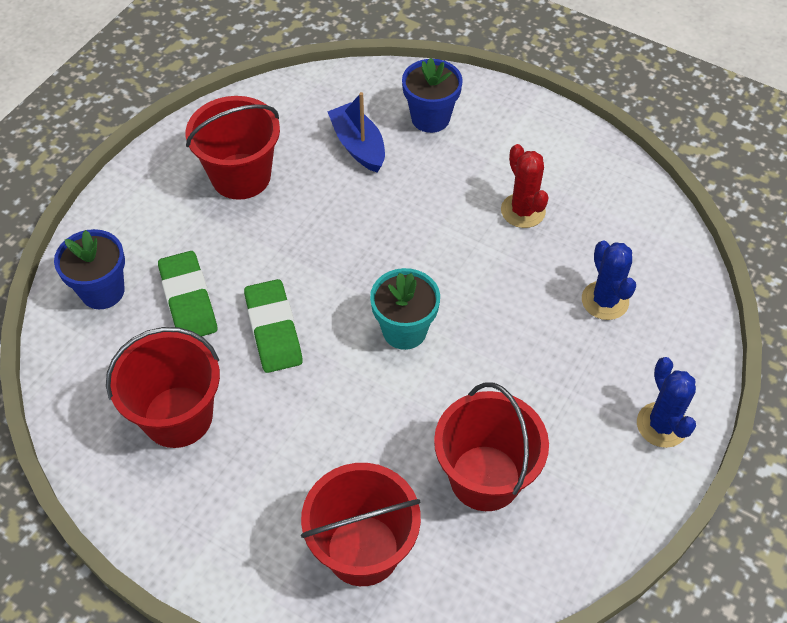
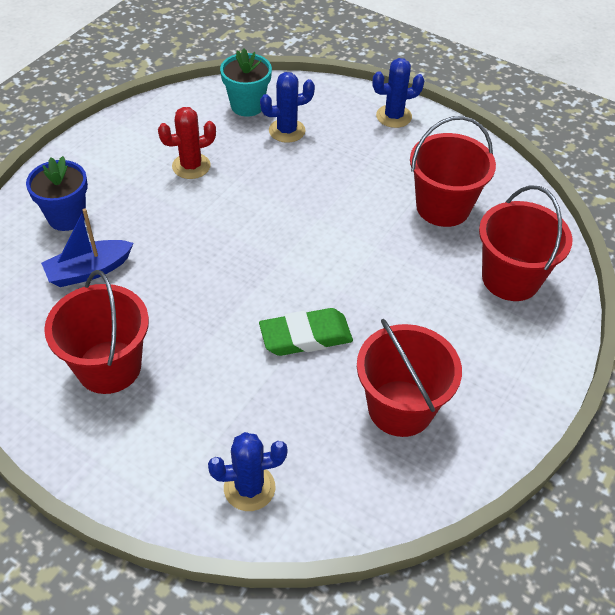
camera: 90 degrees left, 5 degrees down
blue flower pot [54,229,125,309] -> blue cactus [208,432,287,511]
green eraser [158,251,217,336] -> none
turquoise flower pot [370,268,440,350] -> turquoise flower pot moved to [220,49,272,117]

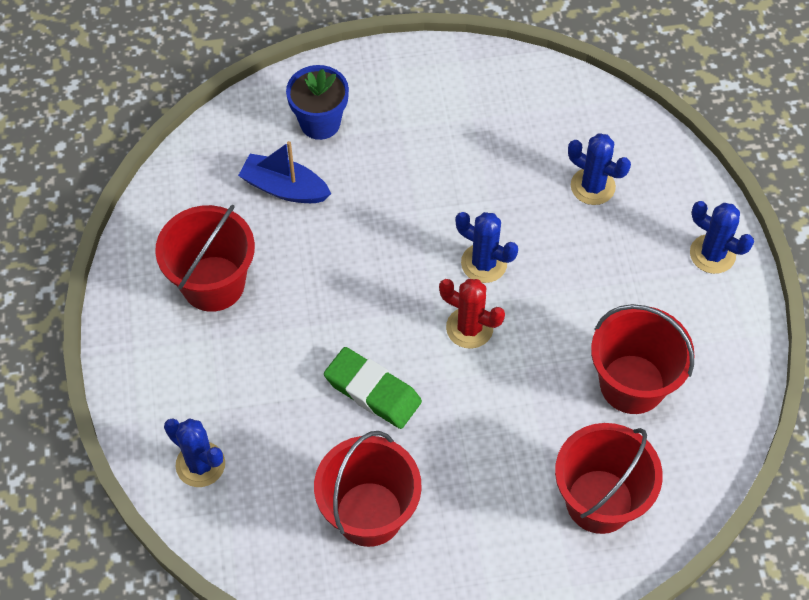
camera: 50 degrees right, 10 degrees up
red cactus [158,107,216,179] -> red cactus moved to [439,279,505,349]
turquoise flower pot [220,49,272,117] -> none
none -> blue cactus [455,212,518,283]

